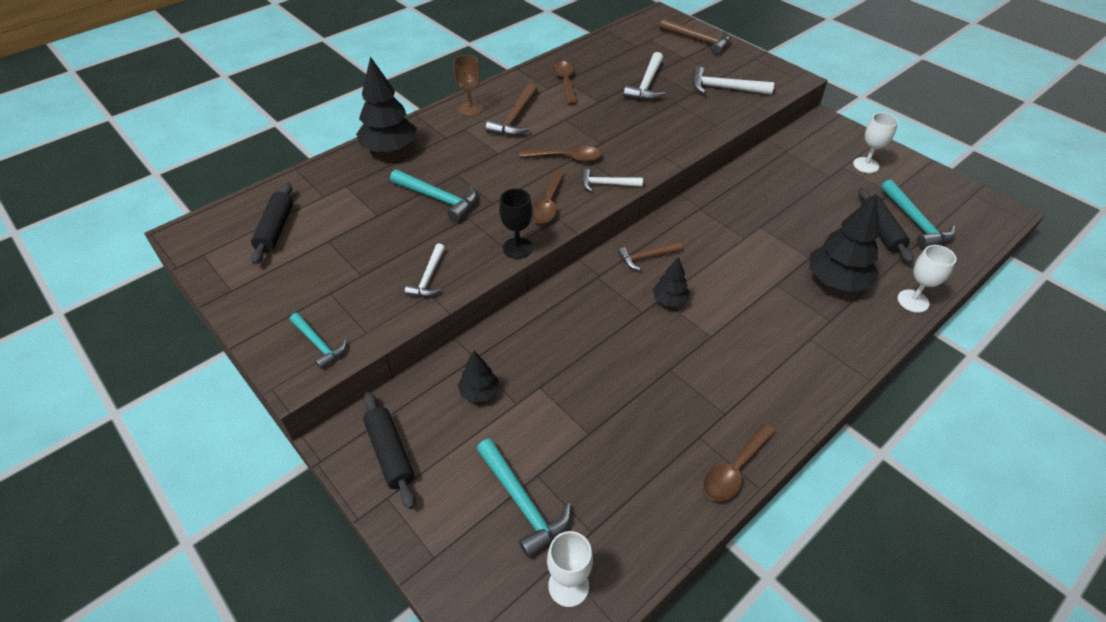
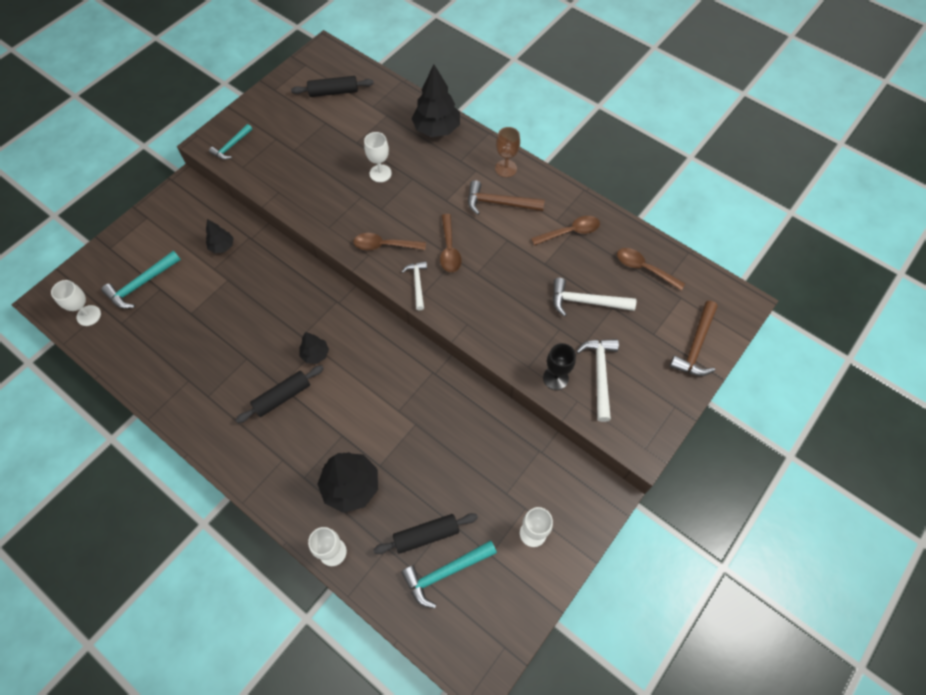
camera: 80 degrees right, 15 degrees up
black rolling pin [363,392,415,509] -> black rolling pin moved to [236,365,324,423]
turquoise hammer [390,169,477,222] -> white goblet [364,132,392,182]
white hammer [405,243,445,297] -> none
black goblet [499,188,533,259] -> black goblet moved to [543,343,576,390]
brown hammer [618,242,682,270] -> none
brown spoon [703,423,776,501] -> brown spoon moved to [617,248,685,290]

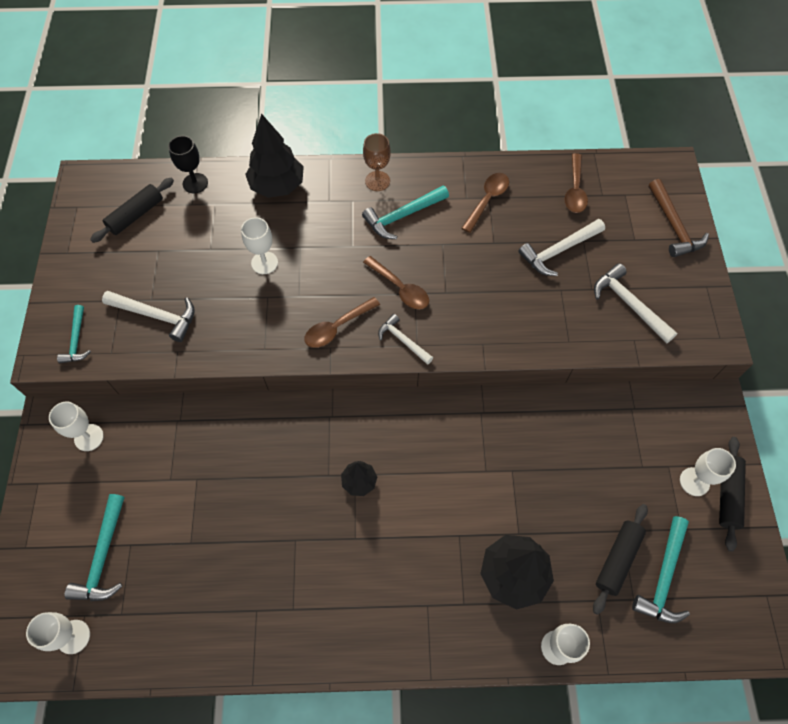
camera: 40 degrees left, 0 degrees up
black tree [206,219,234,253] -> none
black rolling pin [236,365,324,423] -> black rolling pin moved to [719,437,746,552]
brown hammer [468,180,545,215] -> turquoise hammer [362,186,449,239]
black goblet [543,343,576,390] -> black goblet moved to [168,136,208,193]
brown spoon [617,248,685,290] -> brown spoon turned 75 degrees counterclockwise [565,153,588,213]
none -> white goblet [49,401,104,451]
none -> white hammer [102,291,195,342]

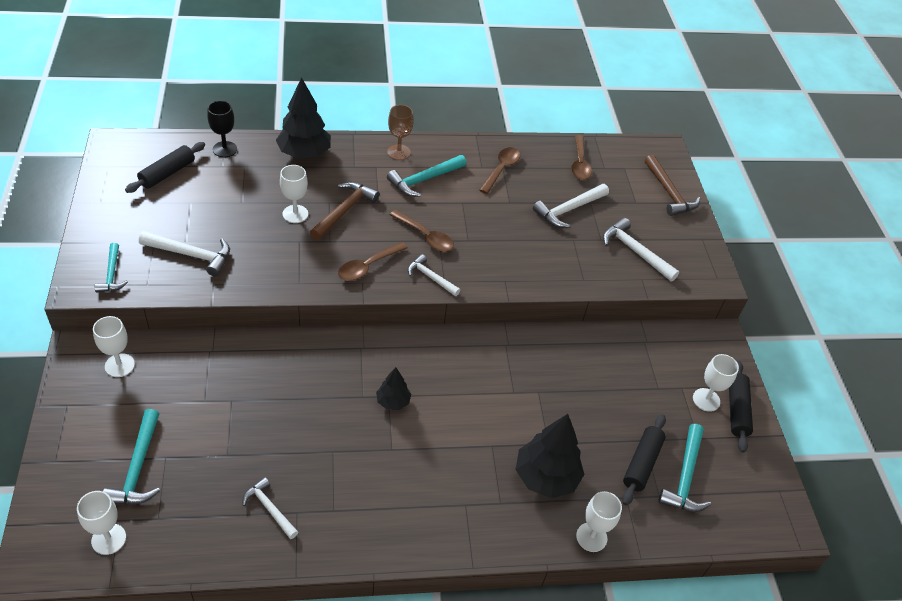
camera: 10 degrees left, 15 degrees down
none -> white hammer [243,477,298,539]
none -> brown hammer [310,181,380,240]

